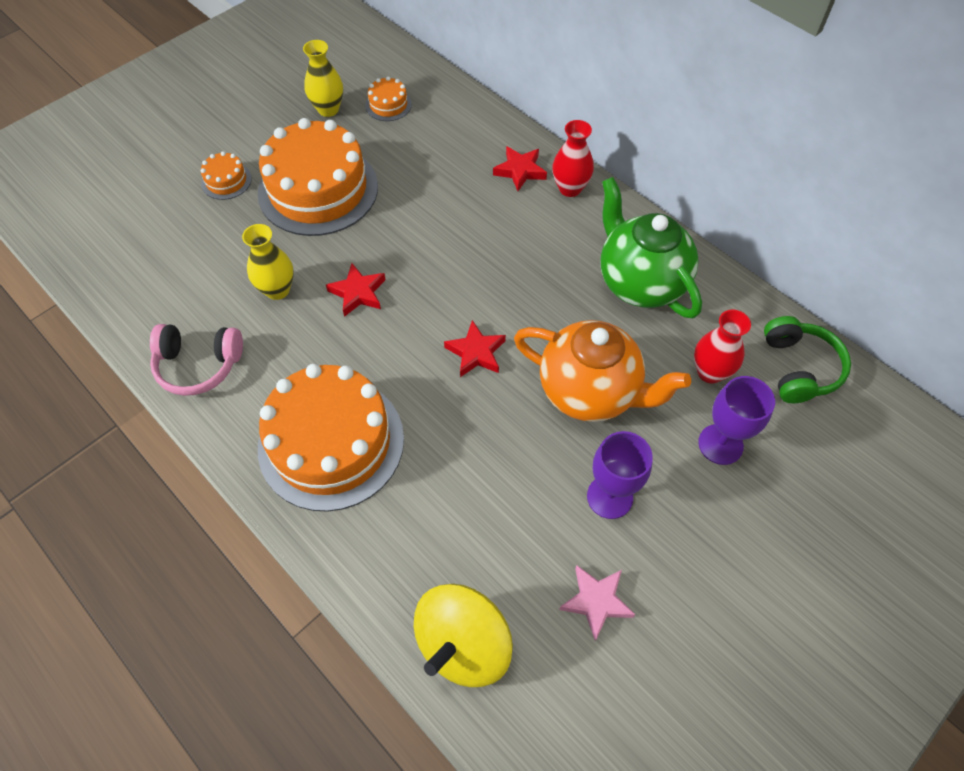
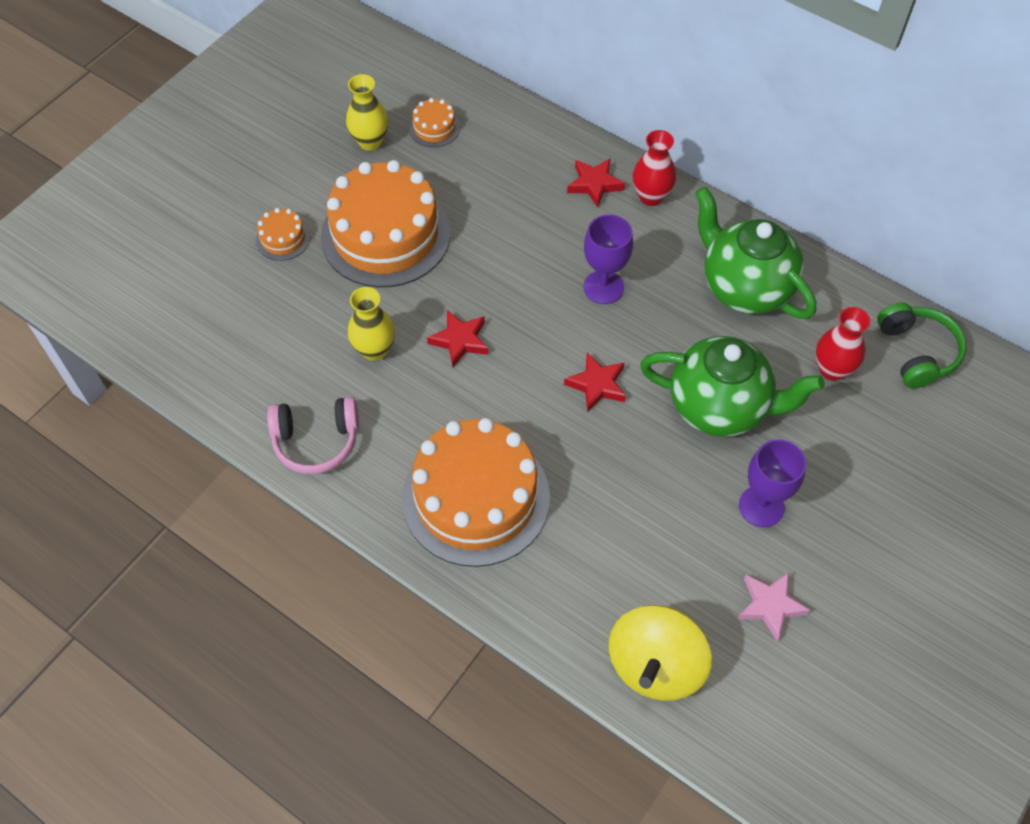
camera: 10 degrees left, 0 degrees up
orange teapot [514,320,691,422] -> green teapot [640,336,825,437]
purple goblet [698,376,775,465] -> purple goblet moved to [584,214,633,304]

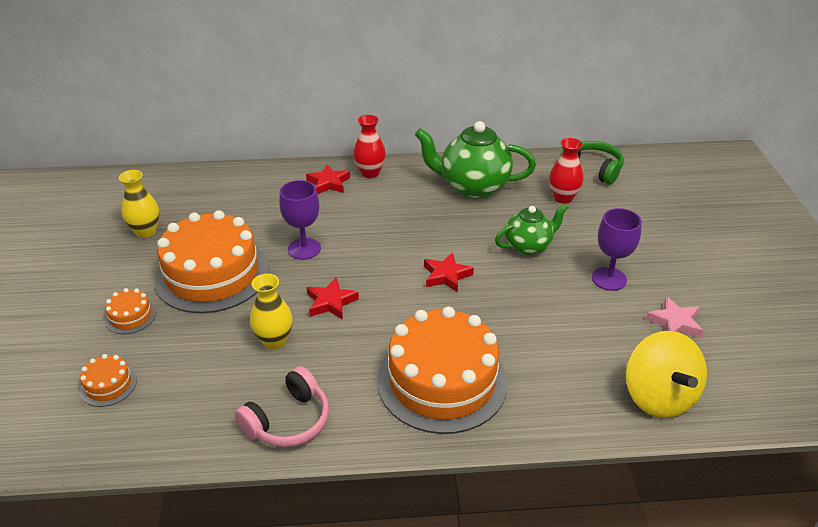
camera: 40 degrees left, 20 degrees down
orange cake [409,98,460,147] -> orange cake moved to [80,354,137,407]
purple goblet [584,214,633,304] -> purple goblet moved to [279,180,321,260]
green teapot [640,336,825,437] -> green teapot [495,204,568,256], size x0.62

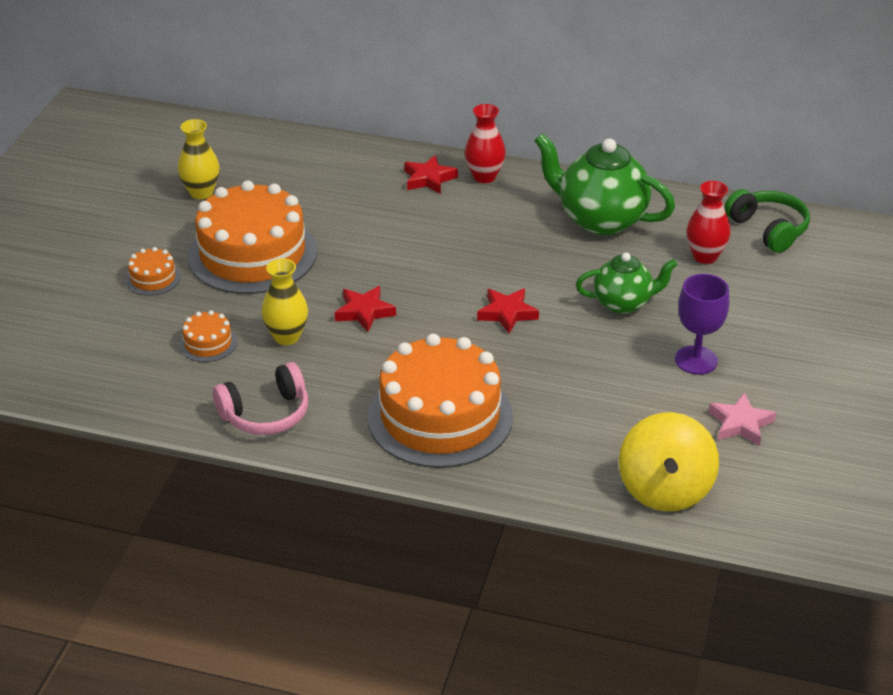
camera: 20 degrees right, 0 degrees up
orange cake [80,354,137,407] -> orange cake moved to [179,310,237,362]
purple goblet [279,180,321,260] -> none

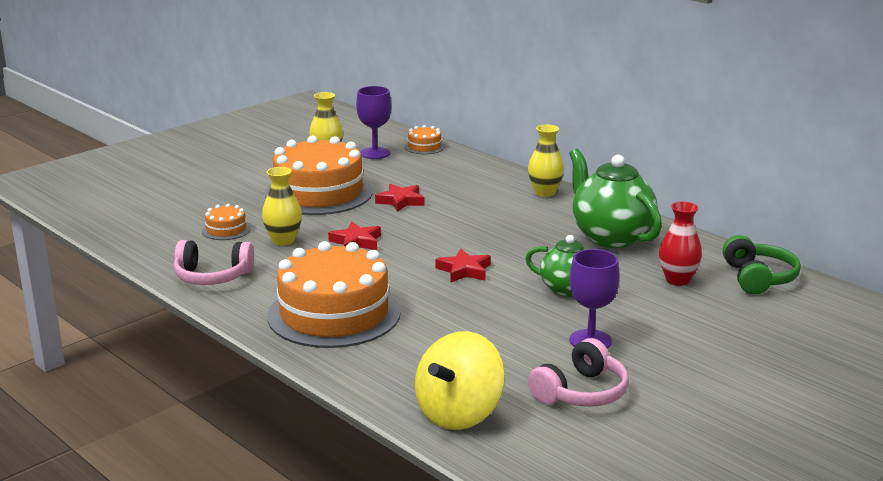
camera: 30 degrees right, 15 degrees down
orange cake [125,247,181,296] -> orange cake moved to [404,125,445,154]
red star [404,155,458,194] -> red star moved to [375,184,425,212]
red vase [465,104,506,183] -> yellow vase [528,125,564,197]
pink star [709,393,776,446] -> pink headphones [528,338,629,407]
none -> purple goblet [356,86,392,159]

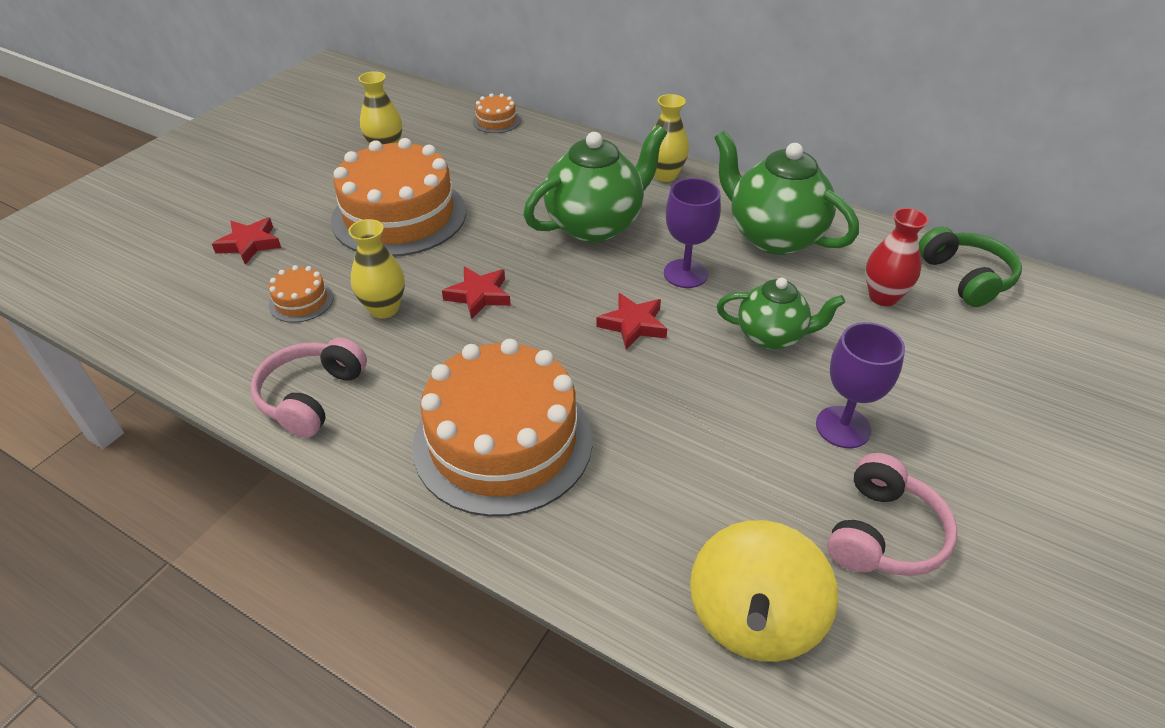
camera: 15 degrees left, 20 degrees up
pink headphones [174,240,254,285] -> pink headphones turned 120 degrees clockwise [251,337,367,438]
purple goblet [356,86,392,159] -> purple goblet moved to [664,178,721,288]
red star [375,184,425,212] -> red star moved to [212,217,281,265]
none -> green teapot [523,125,667,243]

